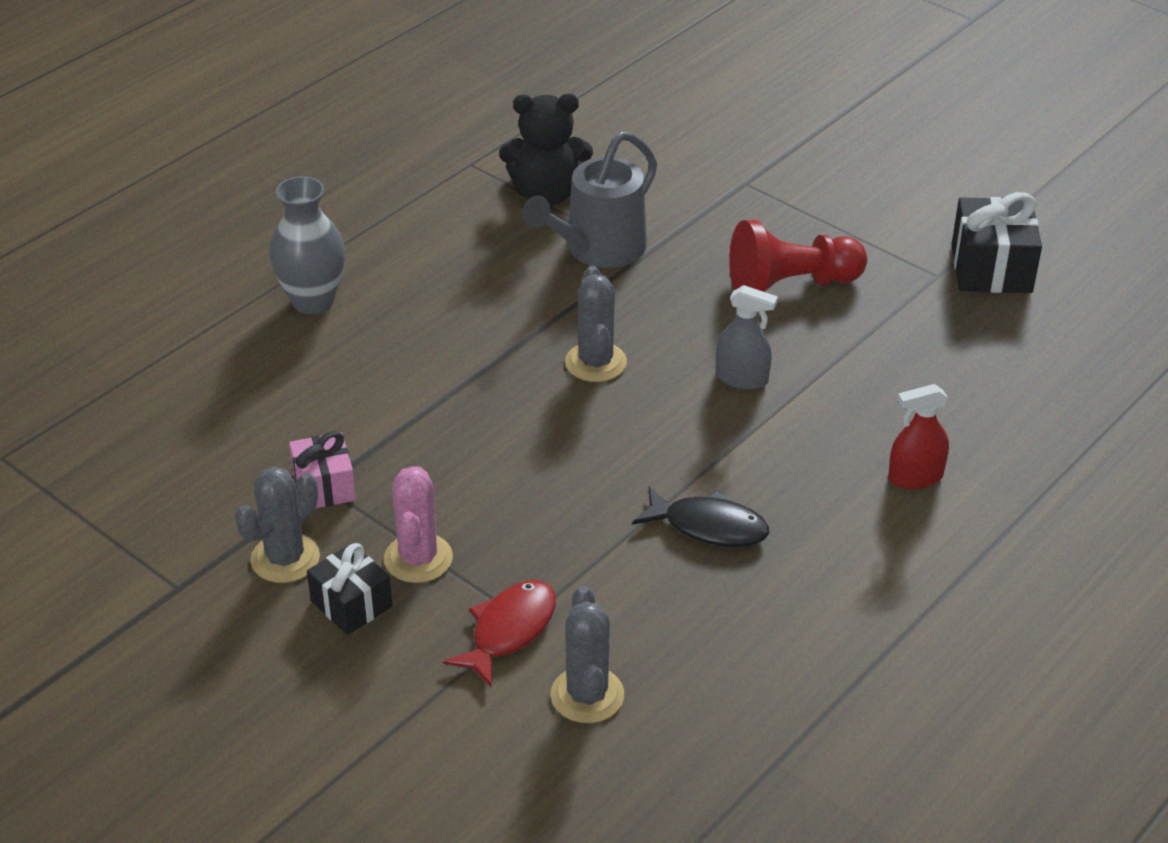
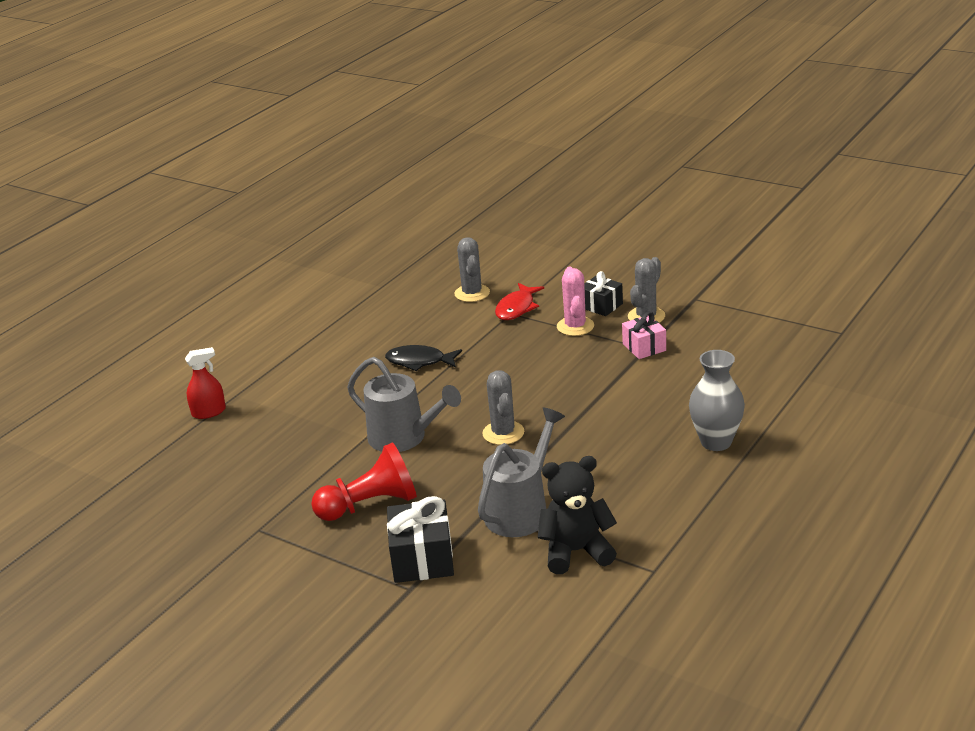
camera: 175 degrees right, 10 degrees down
grey spray bottle [716,285,778,390] -> grey watering can [347,357,461,452]
red spray bottle [888,384,949,489] -> red spray bottle moved to [185,347,226,419]
black gift [952,192,1042,293] -> black gift moved to [387,496,454,583]

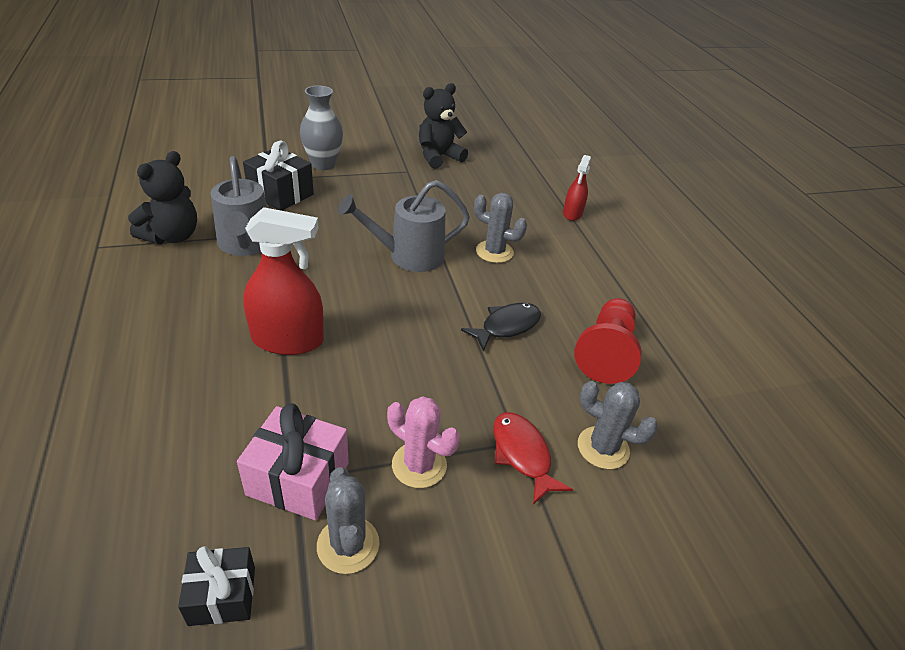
camera: 125 degrees right, 10 degrees up
red pawn [311,442,417,521] -> red pawn moved to [574,298,642,384]
grey cactus [482,370,524,445] -> grey cactus moved to [474,193,527,263]
black gift [584,271,623,316] -> black gift moved to [178,546,255,626]
pink gift [622,312,666,359] -> pink gift [237,403,349,520], size x1.54
grey vase [689,350,745,451] -> grey vase moved to [300,85,343,170]
none -> red spray bottle [243,207,324,355]
none -> black teddy bear [419,83,468,169]

